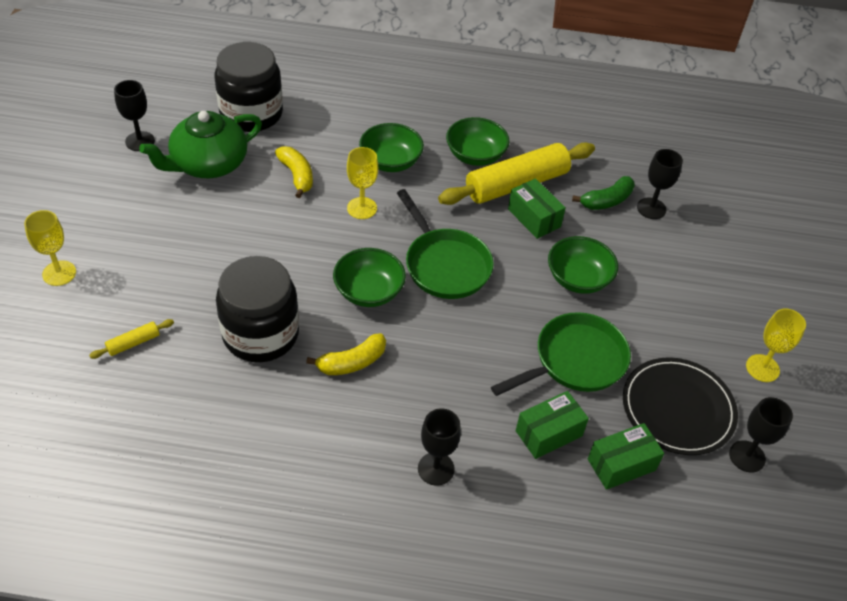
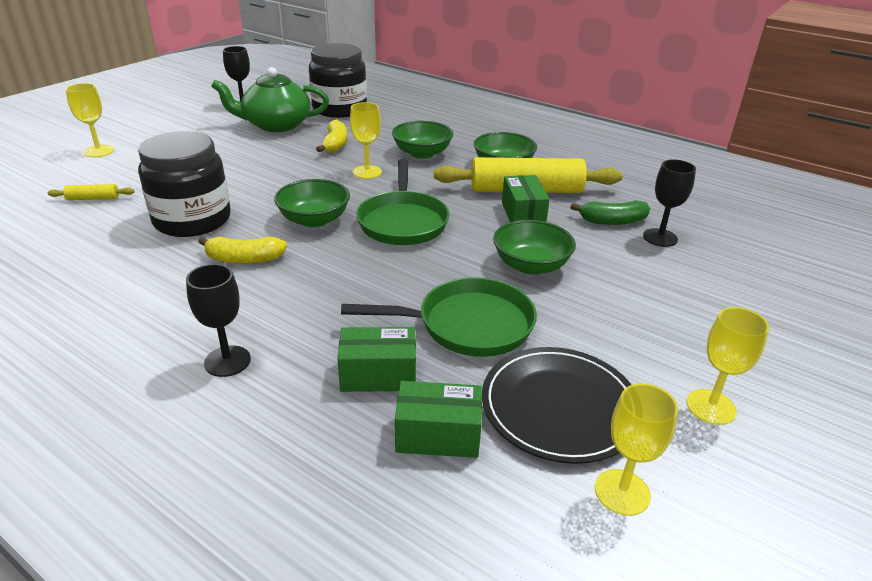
camera: 30 degrees right, 15 degrees down
black goblet [729,397,793,473] -> yellow goblet [595,383,678,516]

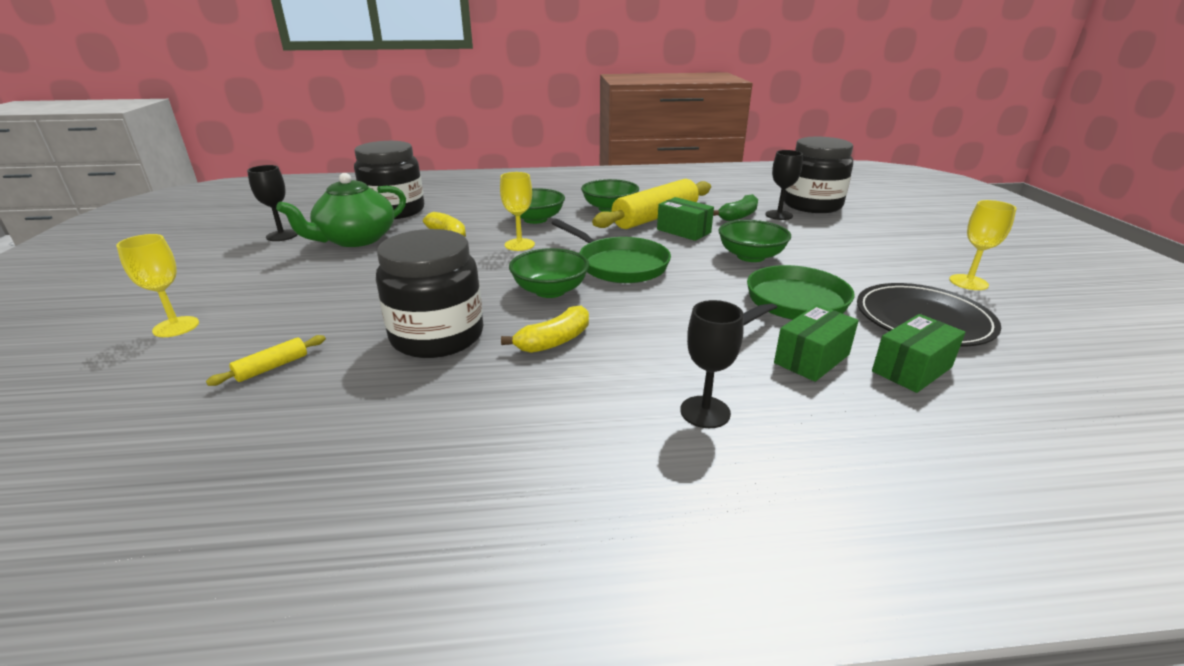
camera: 40 degrees left, 5 degrees down
yellow goblet [595,383,678,516] -> none
none -> black jar [784,137,853,213]

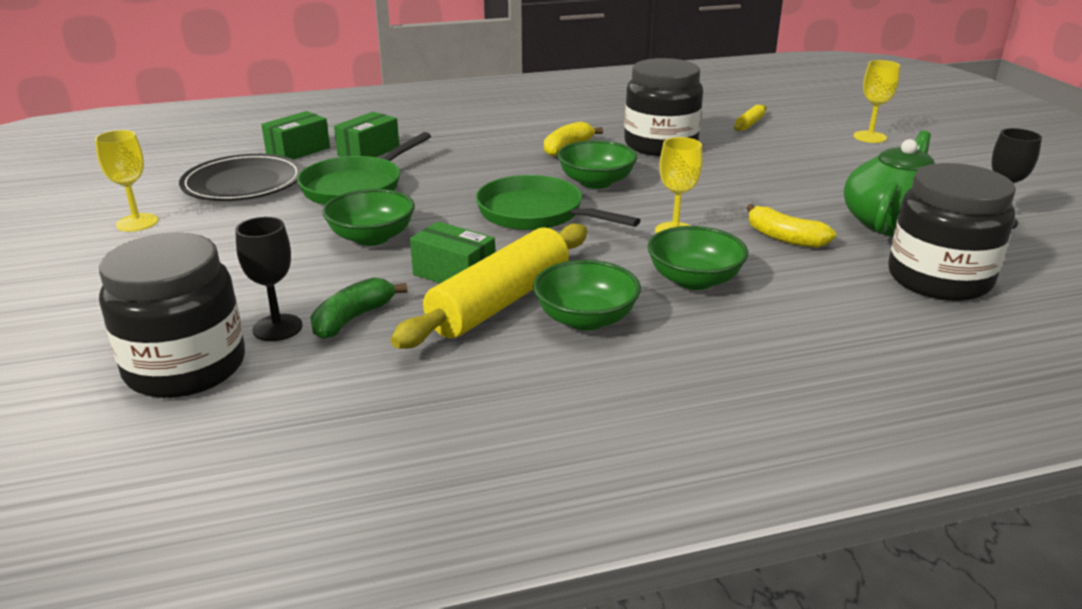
camera: 170 degrees right, 0 degrees up
black goblet [680,300,744,428] -> none

